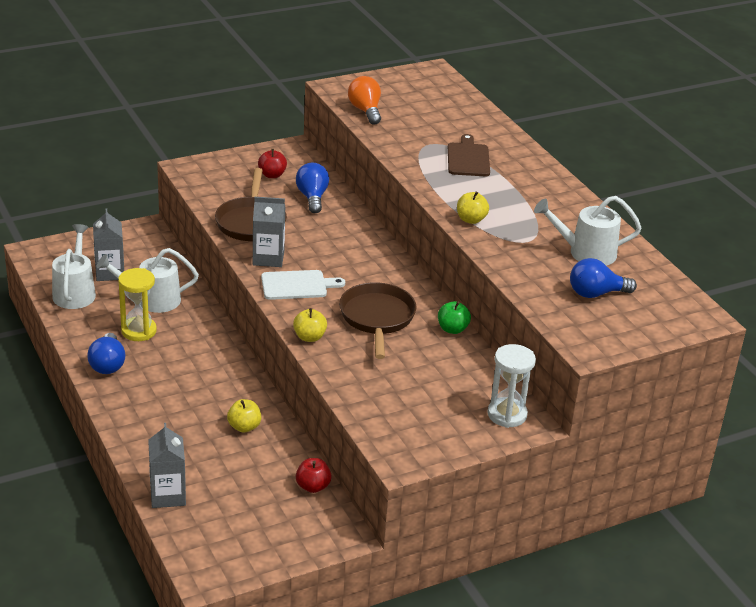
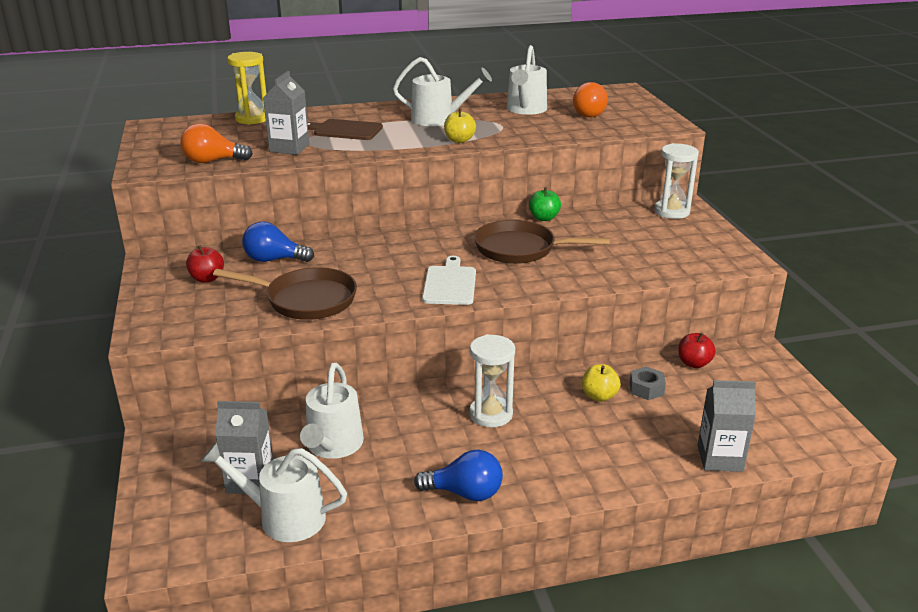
camera: 75 degrees left, 5 degrees down
yellow hourglass [118,268,157,341] -> yellow hourglass moved to [227,52,266,125]
grey carton [253,197,285,267] -> grey carton moved to [263,71,309,155]
yellow apple [293,308,327,342] -> none
blue light bulb [570,258,637,298] -> orange light bulb [573,82,608,118]
none -> white watering can [393,57,492,126]
none -> white hourglass [469,334,515,427]
none -> grey nut [630,366,666,400]

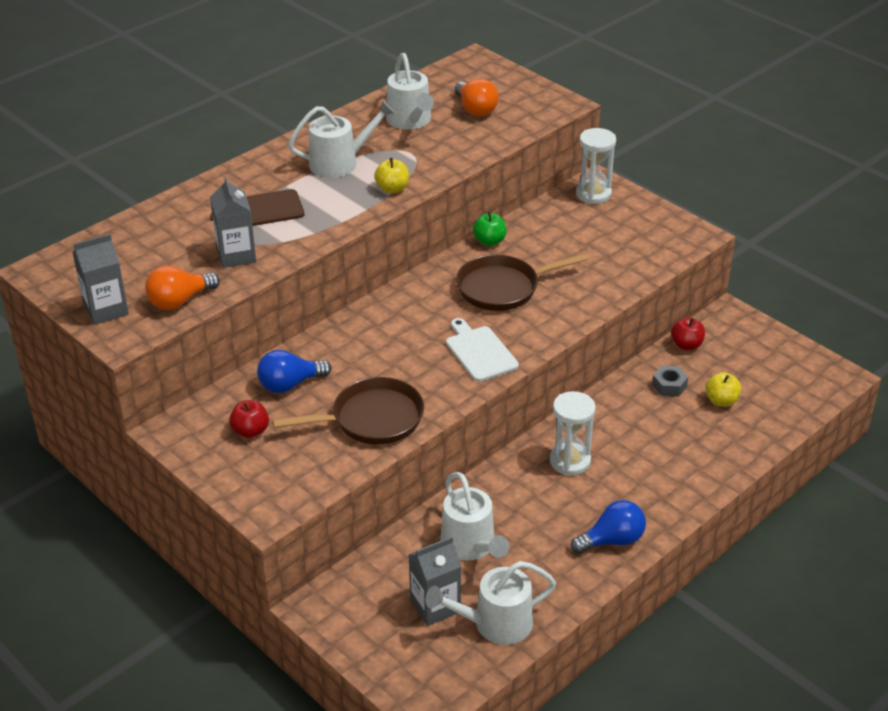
camera: 30 degrees left, 10 degrees up
yellow hourglass [227,52,266,125] -> none
yellow apple [582,364,621,402] -> yellow apple moved to [705,372,741,407]
grey carton [697,380,756,472] -> grey carton moved to [73,234,129,325]

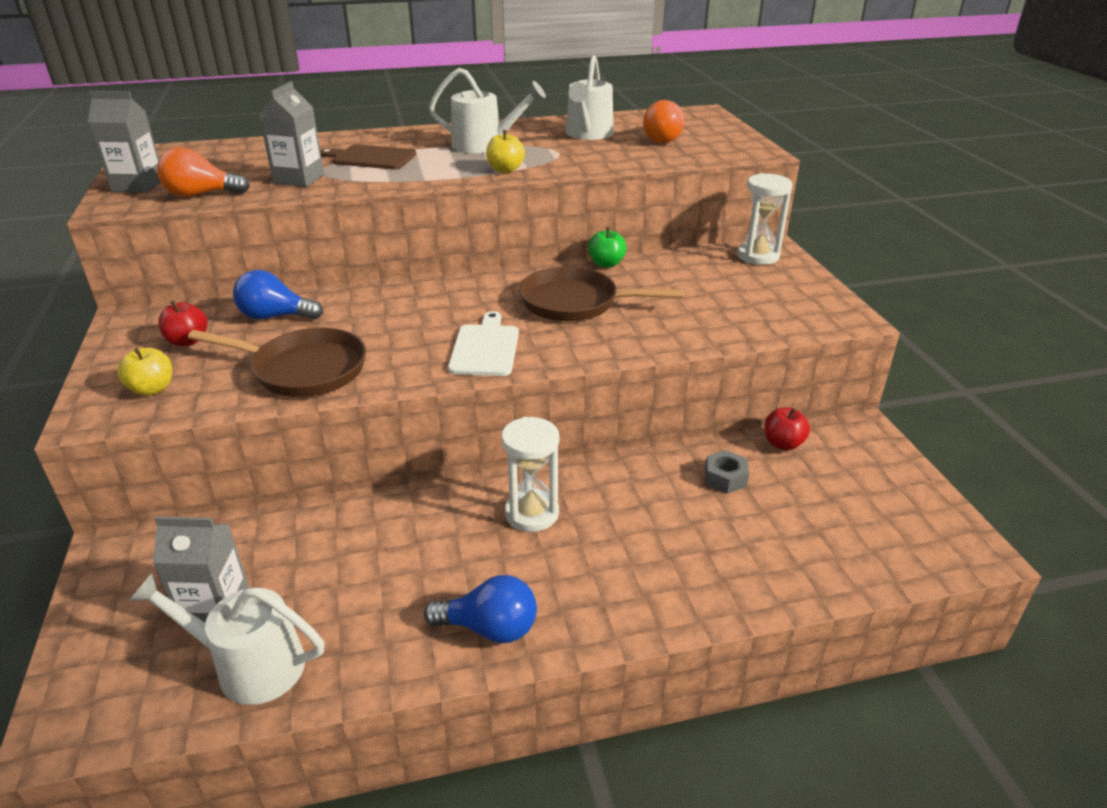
camera: 30 degrees right, 5 degrees down
white watering can [440,472,509,560] -> none
yellow apple [705,372,741,407] -> yellow apple moved to [117,348,172,396]

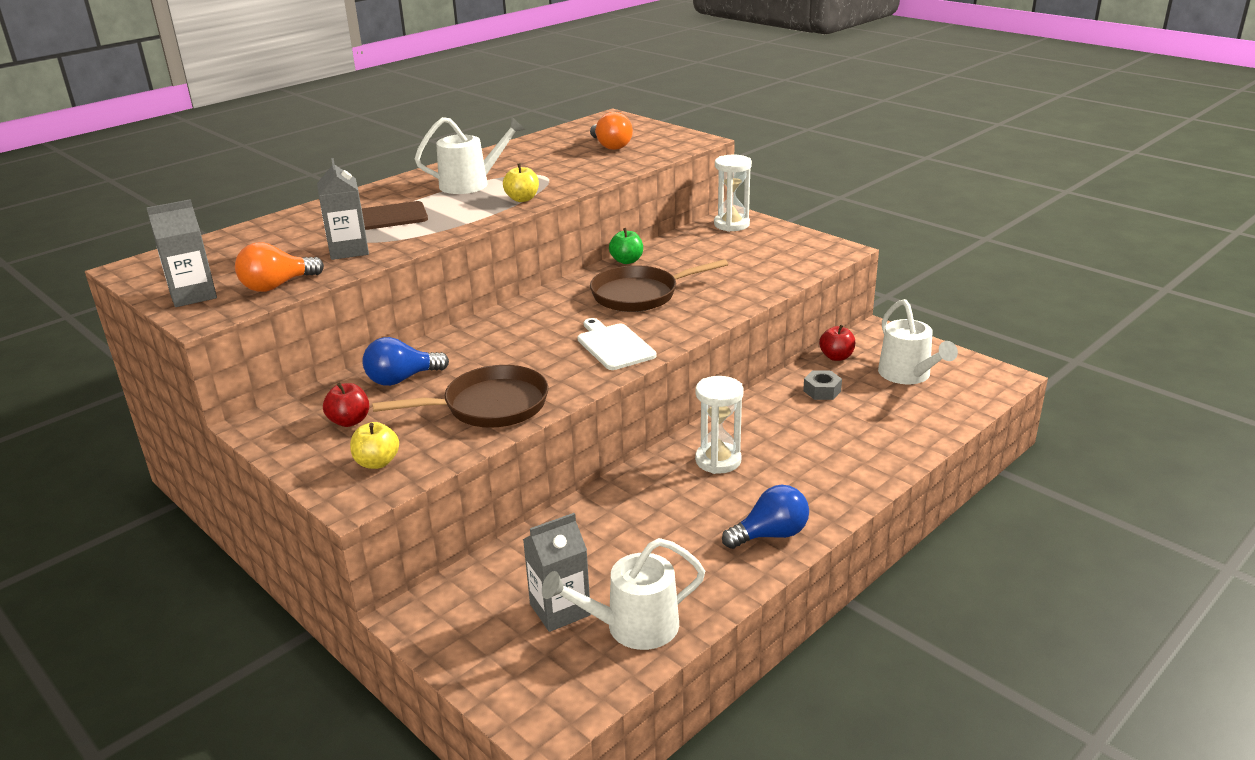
camera: 30 degrees left, 5 degrees down
white watering can [566,55,614,140] -> white watering can moved to [878,299,958,384]

